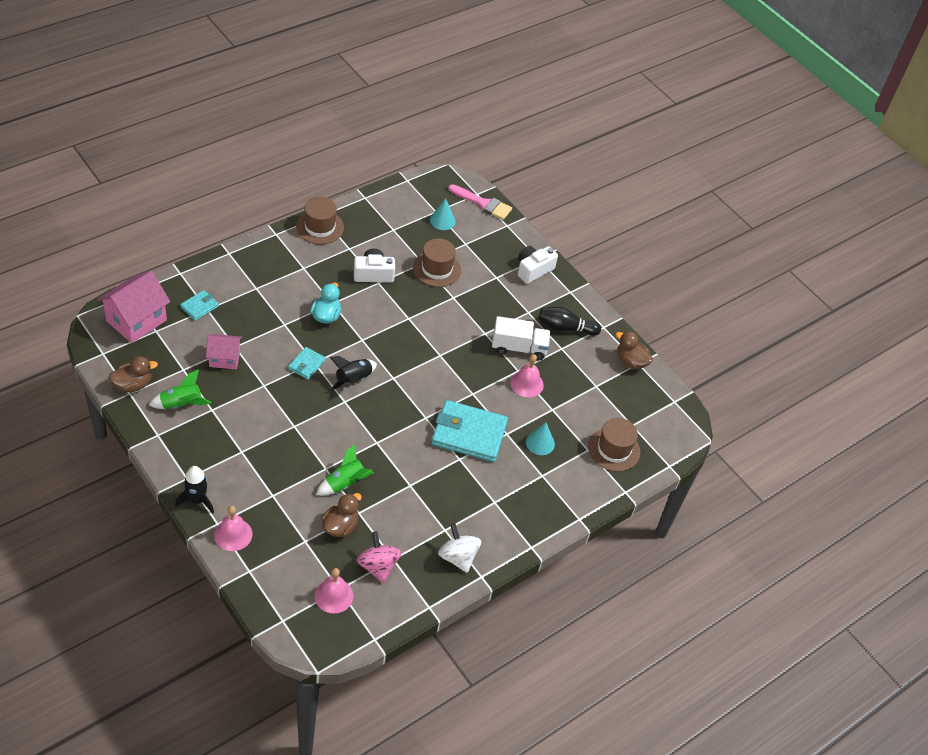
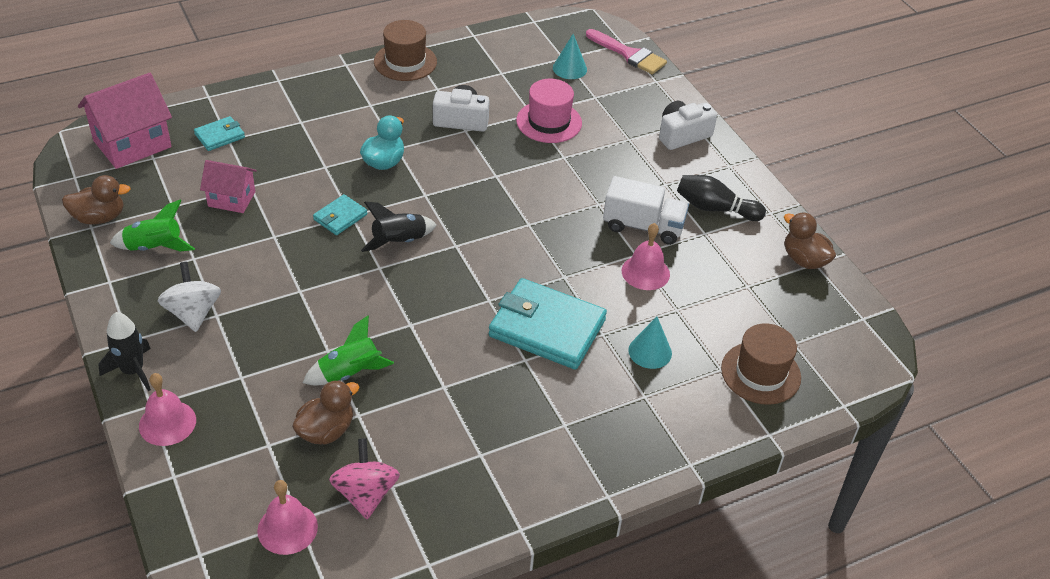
camera: 15 degrees right, 5 degrees down
brown hat [413,238,461,287] -> pink hat [516,79,582,143]
white spinning top [438,523,481,573] -> white spinning top moved to [158,262,221,332]

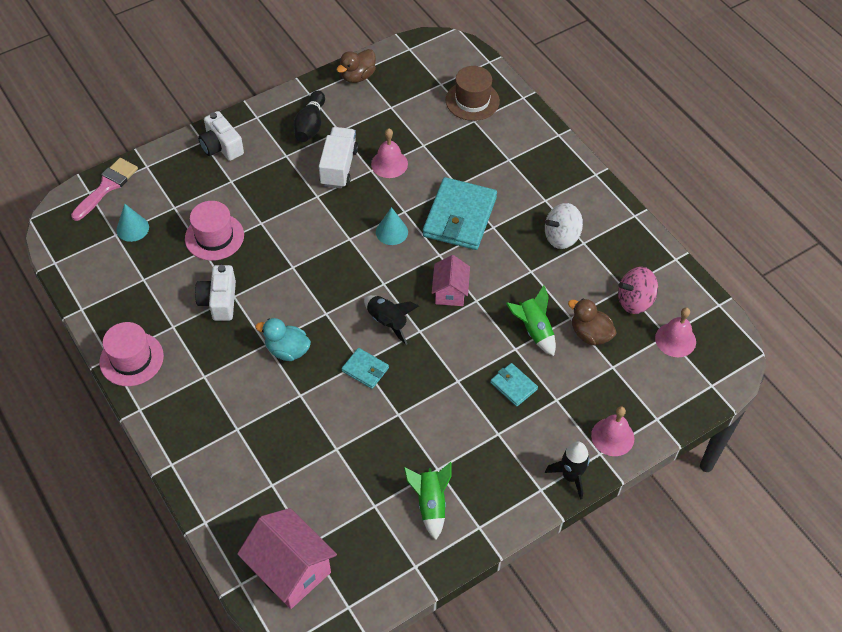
camera: 95 degrees left, 10 degrees up
brown duck [62,175,131,224] -> none
white spinning top [158,262,221,332] -> white spinning top moved to [545,203,583,249]
turquoise wallet [194,116,245,151] -> turquoise wallet moved to [490,363,538,407]
pink house [200,160,257,213] -> pink house moved to [432,255,470,306]
brown hat [374,20,437,81] -> pink hat [99,322,164,386]
turquoise cone [628,317,672,369] -> turquoise cone moved to [376,207,408,245]

